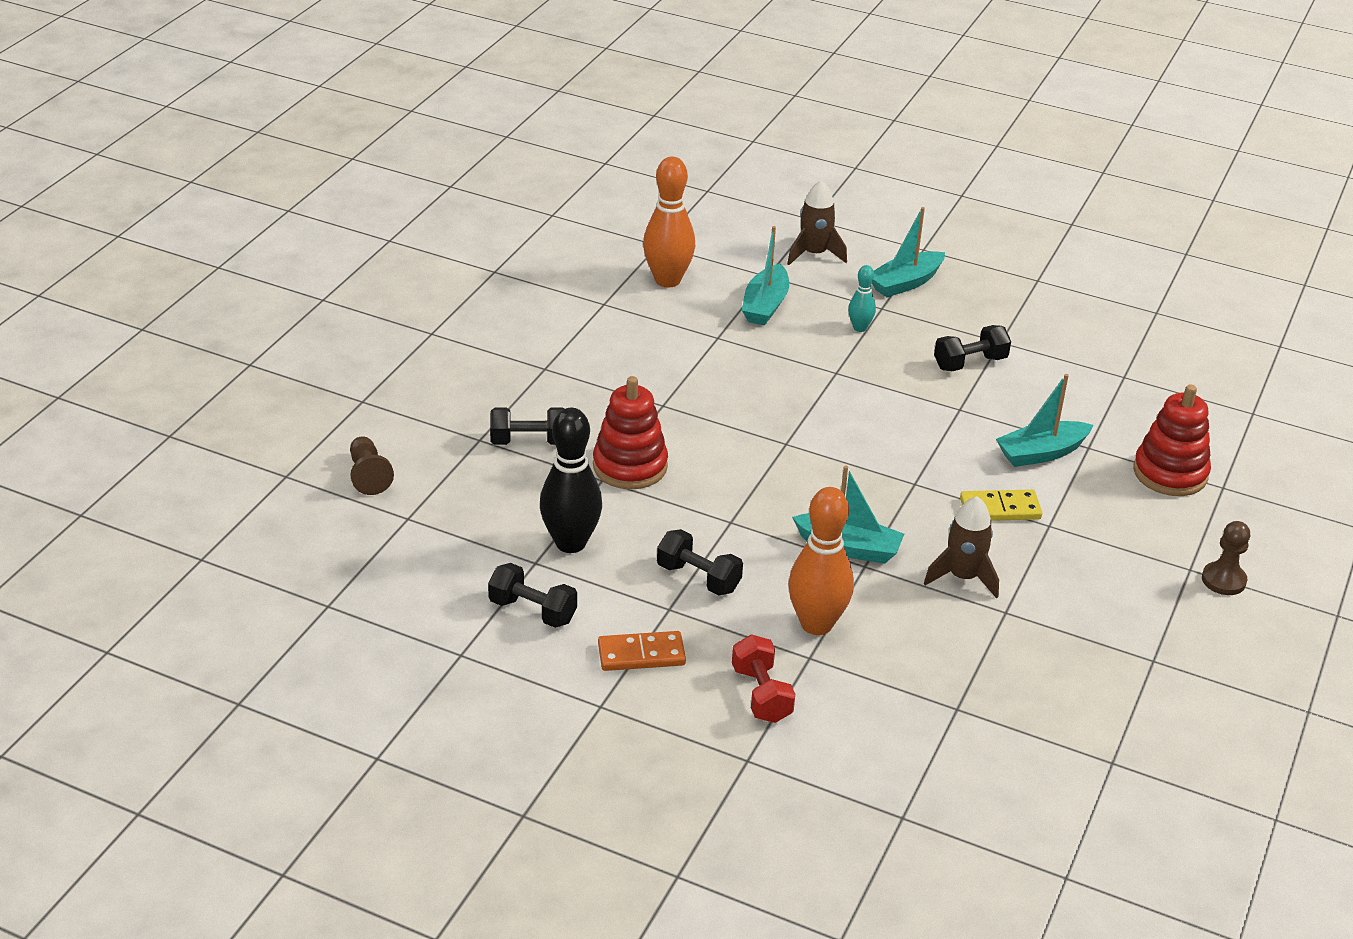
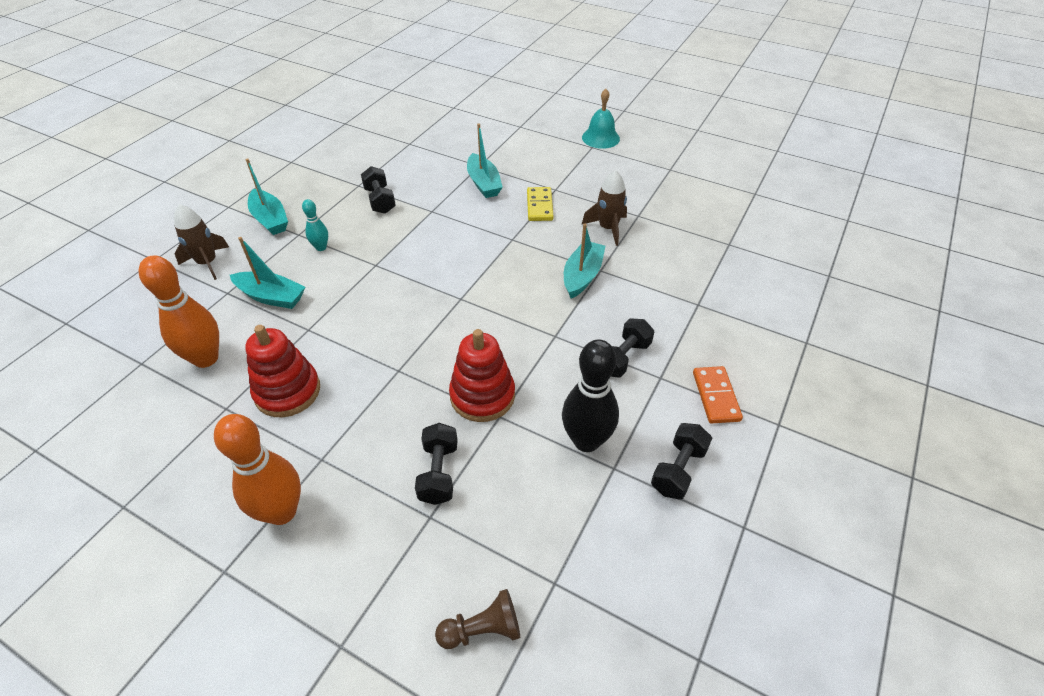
camera: 85 degrees left, 10 degrees up
red dumbbell [732,634,795,723] -> none
orange bowling pin [788,487,854,635] -> orange bowling pin moved to [214,414,301,525]
red stacking toy [1133,384,1211,496] -> red stacking toy moved to [245,325,320,417]
brown pawn [1202,521,1250,595] -> turquoise bell [582,89,620,149]

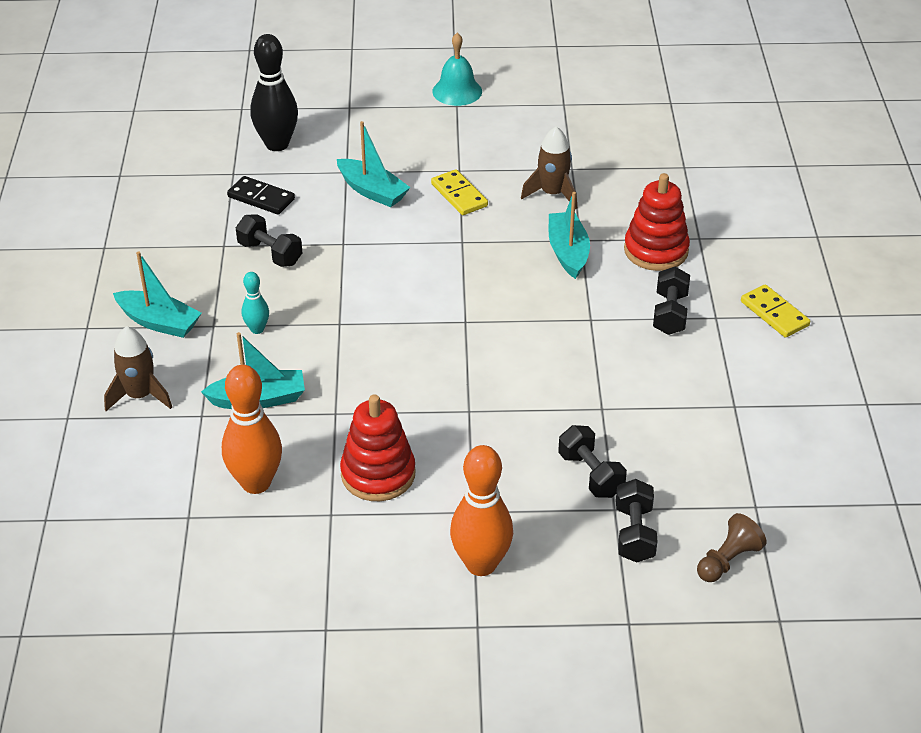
camera: 30 degrees left, 5 degrees down
red stacking toy [449,329,515,422] -> red stacking toy moved to [624,173,690,271]
black bowling pin [562,339,619,452] -> black bowling pin moved to [250,34,298,151]
black dumbbell [651,423,712,500] -> black dumbbell moved to [616,479,658,563]
orange domino [693,366,743,424] -> yellow domino [741,284,810,338]
none -> black domino [227,176,295,215]

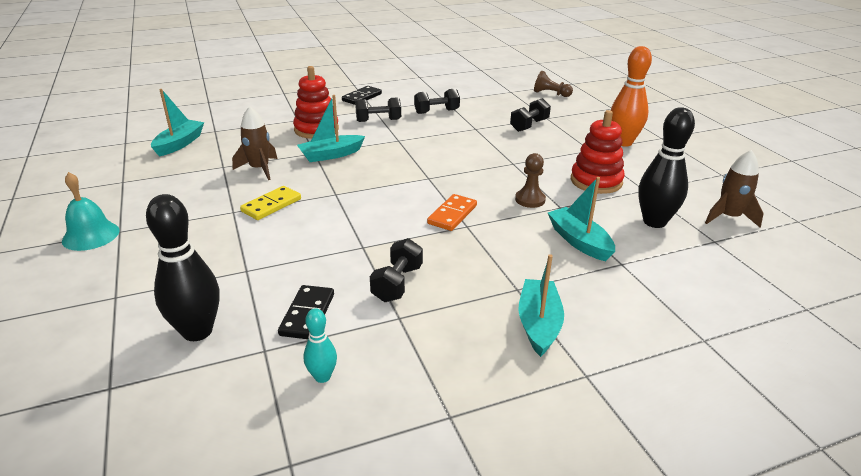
camera: 110 degrees left, 10 degrees down
brown rocket [104,326,172,411] -> brown rocket moved to [705,150,764,228]
orange bowling pin [222,365,282,494] -> black bowling pin [638,107,695,228]
turquoise bowling pin [242,272,269,334] -> turquoise bowling pin moved to [304,308,337,383]
turquoise boat [337,121,410,207] -> turquoise boat moved to [151,89,204,156]
black dumbbell [616,479,658,563] -> black dumbbell moved to [414,88,460,114]
yellow domino [741,284,810,338] -> black domino [342,86,382,105]
none -> orange domino [427,194,477,231]
none -> brown pawn [515,153,546,208]

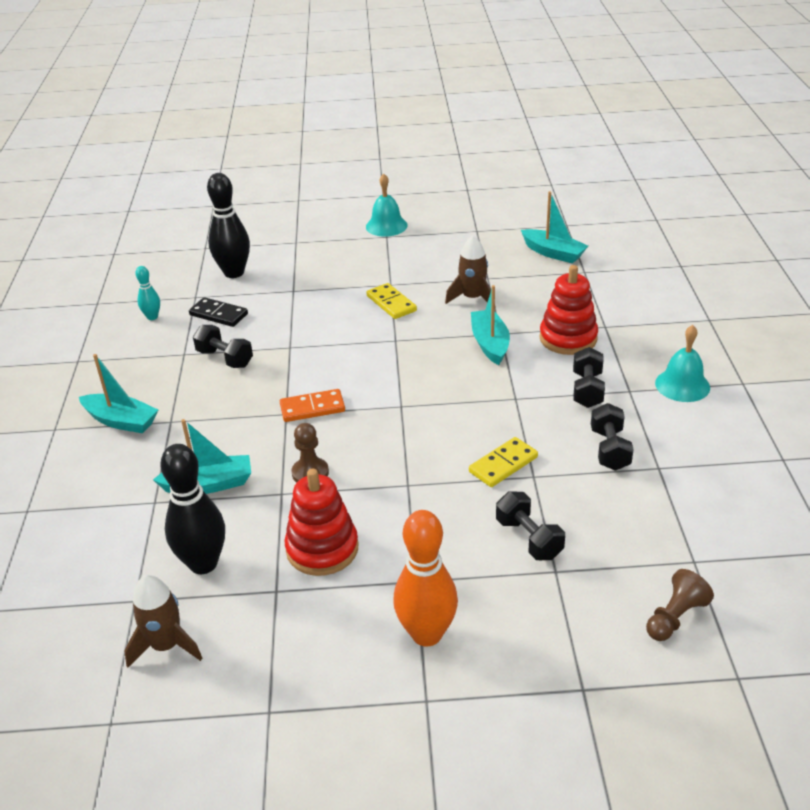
camera: 110 degrees right, 5 degrees up
black domino [342,86,382,105] -> turquoise bell [655,325,710,402]
orange domino [427,194,477,231] -> orange domino turned 60 degrees counterclockwise [280,389,345,422]
none -> yellow domino [469,437,538,487]

